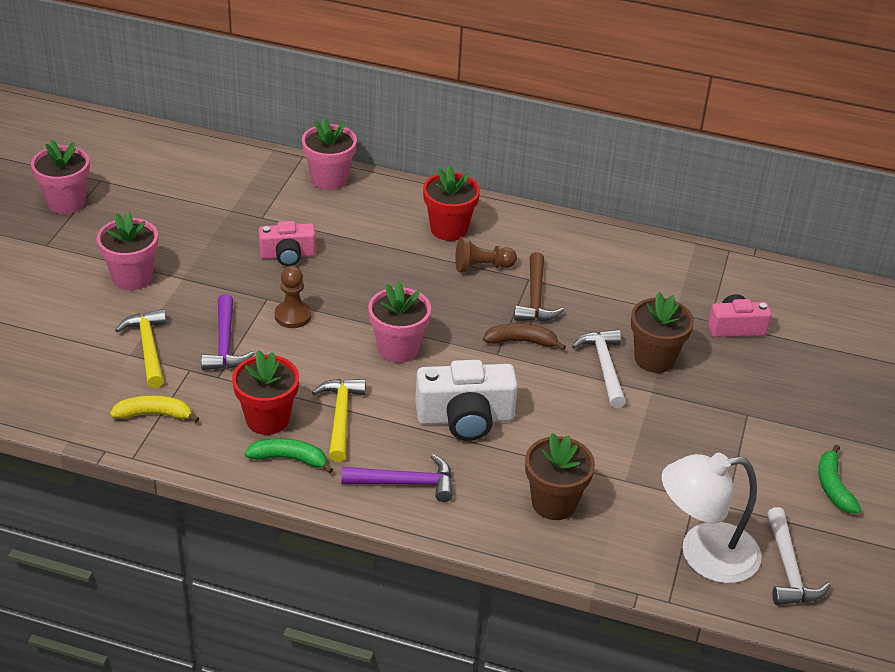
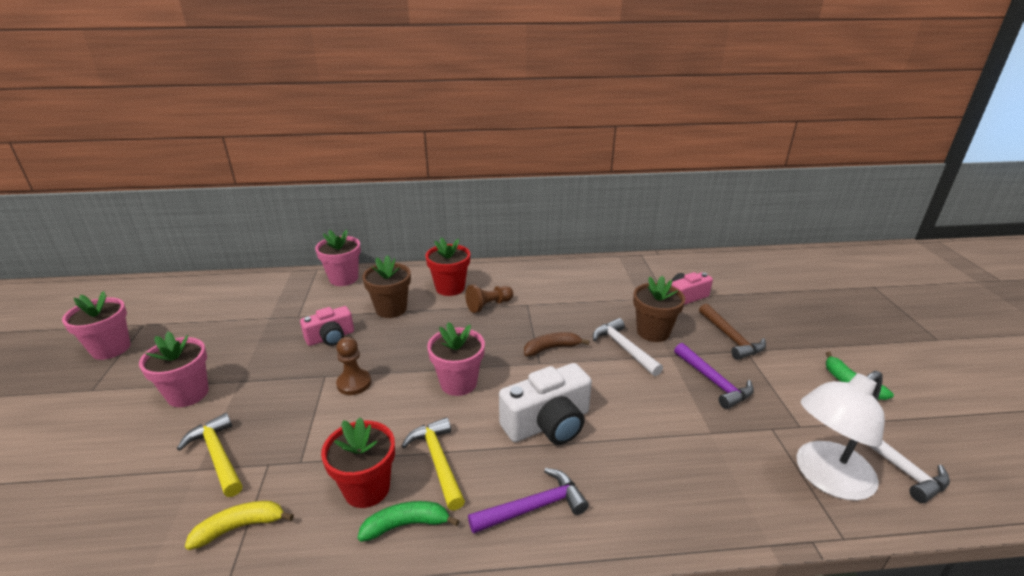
camera: 20 degrees left, 10 degrees down
purple hammer [201,294,254,370] -> purple hammer moved to [674,343,754,409]
brown hammer [514,252,564,321] -> brown hammer moved to [699,304,766,360]
brown flower pot [525,433,595,520] -> brown flower pot moved to [362,255,411,318]

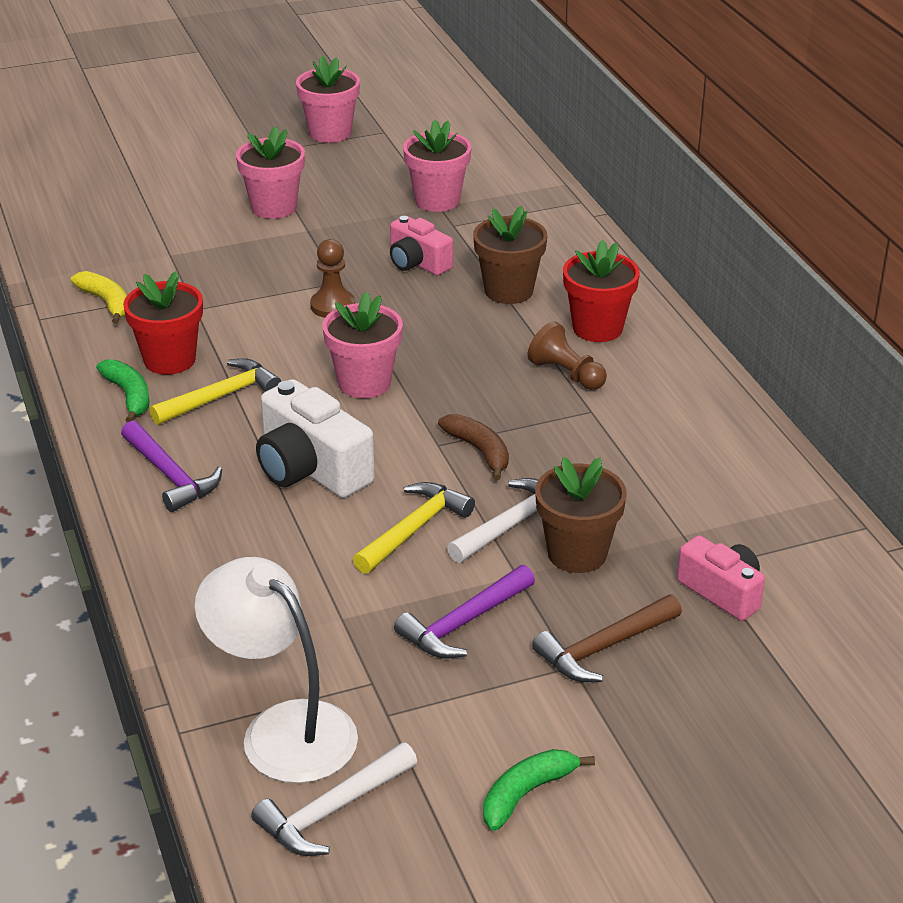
camera: 75 degrees right, 5 degrees up
yellow hammer [177,413,242,497] -> yellow hammer moved to [353,482,475,574]
pink flower pot [315,230,361,286] -> pink flower pot moved to [403,119,472,212]

